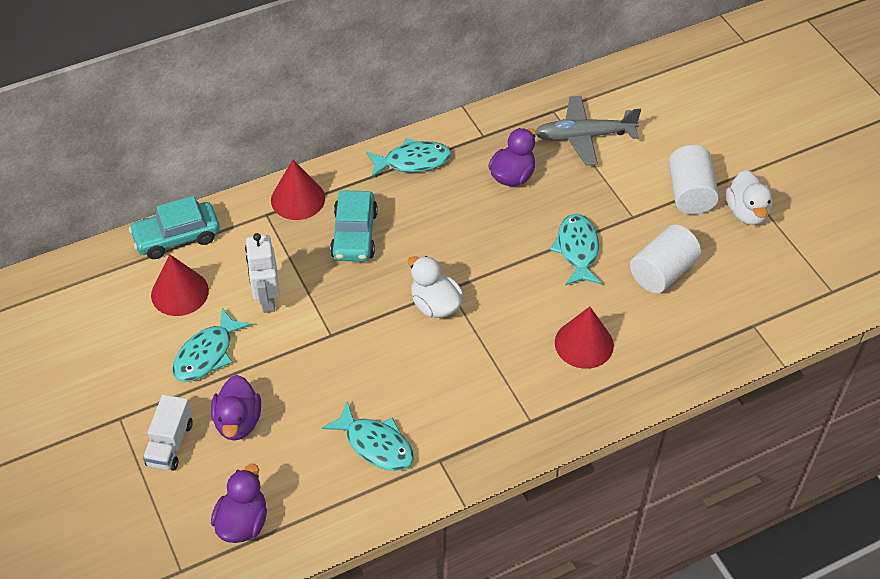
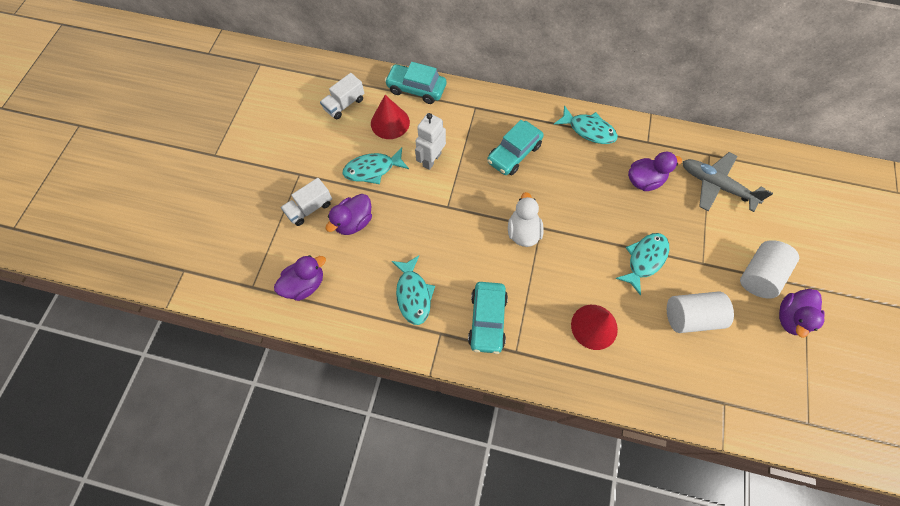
camera: 40 degrees right, 15 degrees up
red cone [271,160,325,220] -> none
white duck [726,170,772,225] -> purple duck [779,289,825,338]
none -> white truck [320,73,364,119]
none -> turquoise car [468,282,508,354]

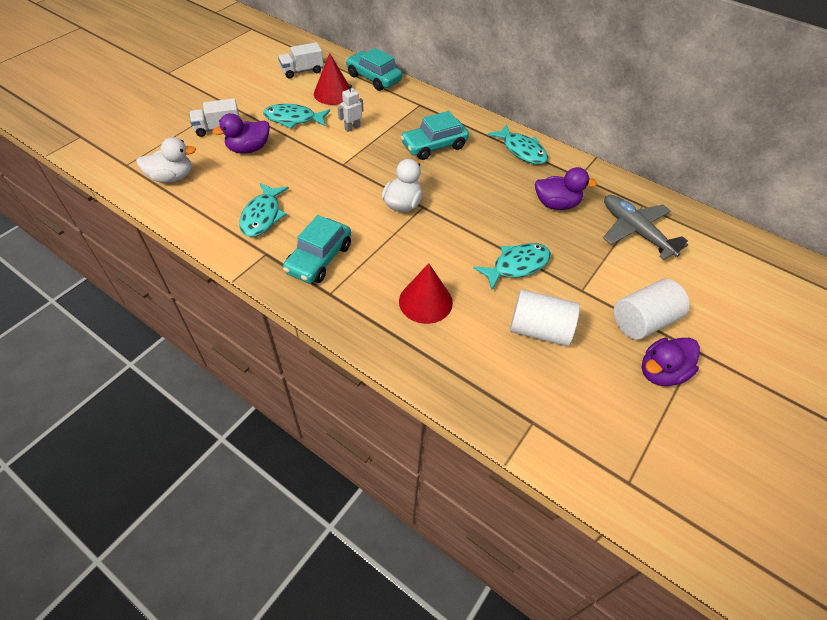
camera: 20 degrees right, 15 degrees down
purple duck [274,255,326,301] -> white duck [136,137,196,183]
white robot [415,113,446,170] -> white robot [338,84,363,132], size x0.64

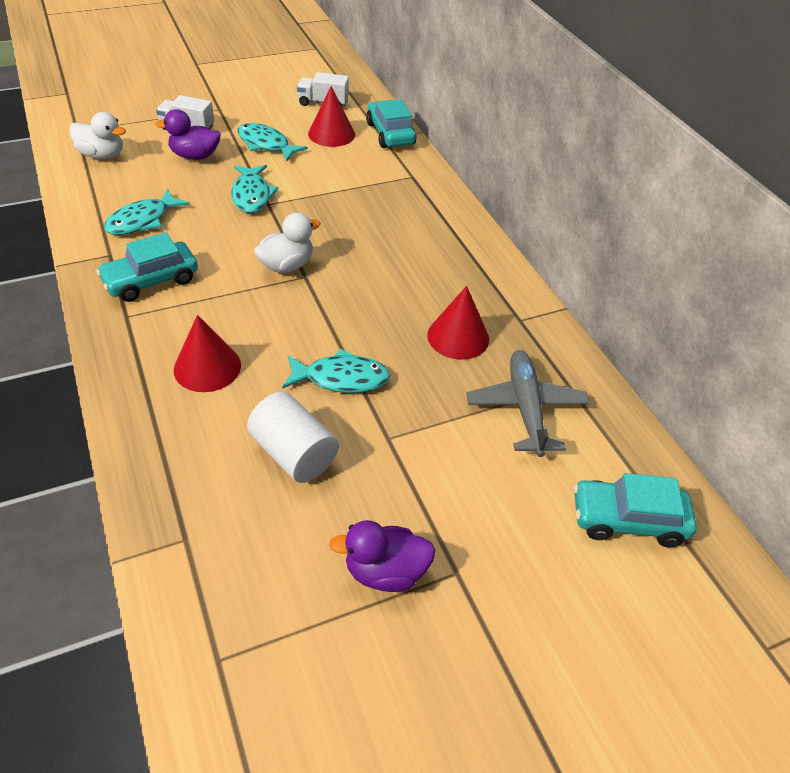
camera: 30 degrees right, 5 degrees down
white robot [338,84,363,132] -> none
turquoise car [401,111,469,160] -> turquoise car moved to [573,473,697,547]
turquoise fish [487,124,548,164] -> turquoise fish moved to [231,165,278,213]
purple duck [535,167,597,210] -> red cone [427,286,489,360]
white cylinder [613,279,690,340] -> none

